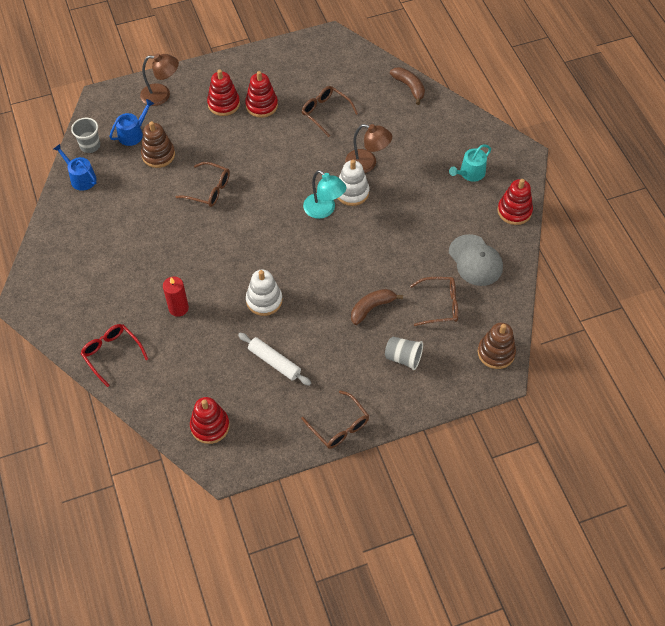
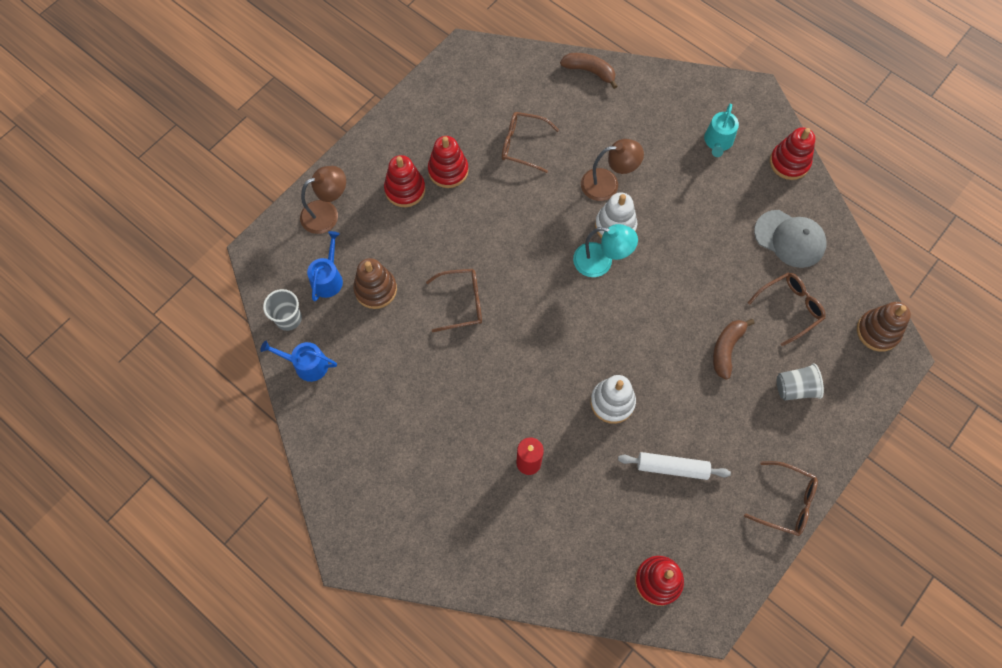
camera: 30 degrees left, 10 degrees up
red glasses [81,324,148,387] -> none

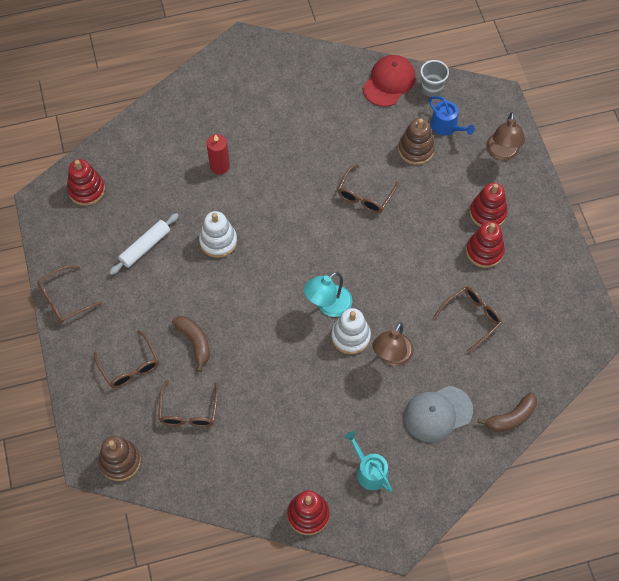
camera: 125 degrees right, 5 degrees down
blue watering can [261,340,337,382] -> red cap [363,55,416,107]
grey cap [754,210,827,268] -> grey cap moved to [404,386,473,442]
grey cup [777,363,824,401] -> brown glasses [94,330,159,388]

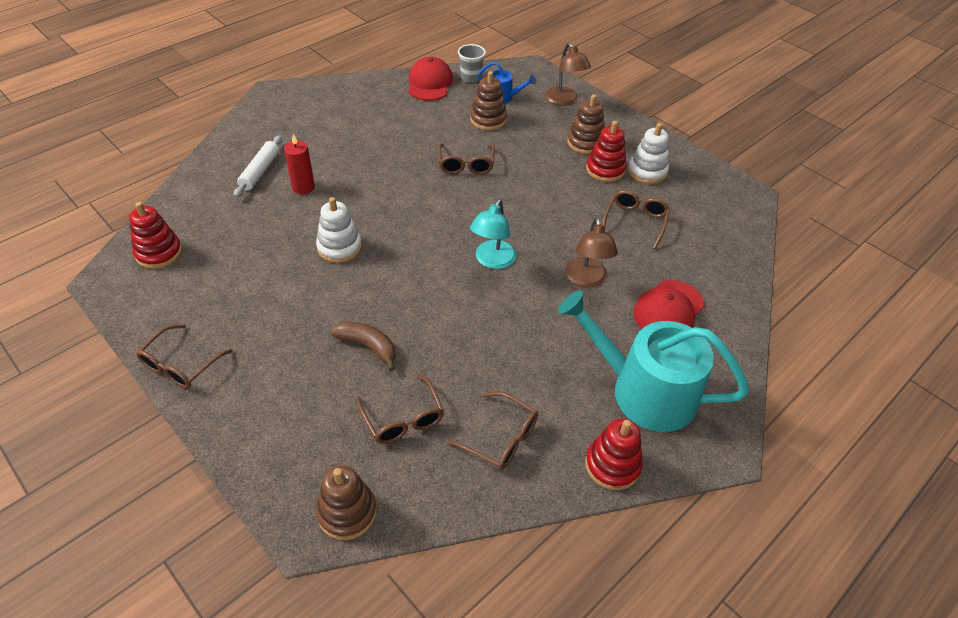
camera: 30 degrees left, 15 degrees down
brown glasses [94,330,159,388] -> brown glasses moved to [447,392,538,470]
white rolling pin [109,213,179,275] -> white rolling pin moved to [234,135,282,198]
white stacking toy [331,308,371,354] -> white stacking toy moved to [628,123,669,184]
turquoise watering can [345,431,392,492] -> turquoise watering can [558,290,749,432], size x2.15
grey cap [404,386,473,442] -> red cap [633,280,705,329]
red stacking toy [469,182,508,227] -> brown stacking toy [567,94,605,154]
brown banana [478,392,537,432] -> none

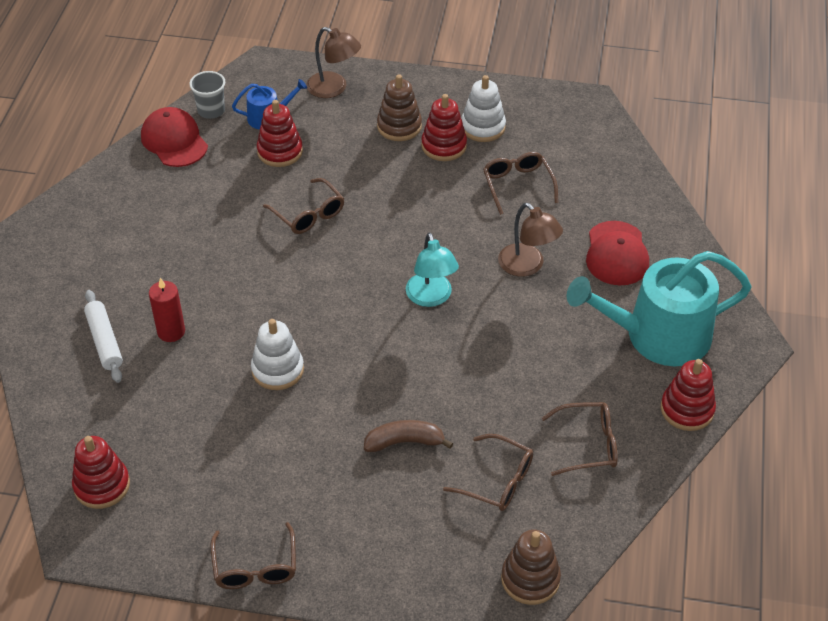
camera: 35 degrees left, 0 degrees up
brown stacking toy [470,71,507,131] -> red stacking toy [257,100,303,167]

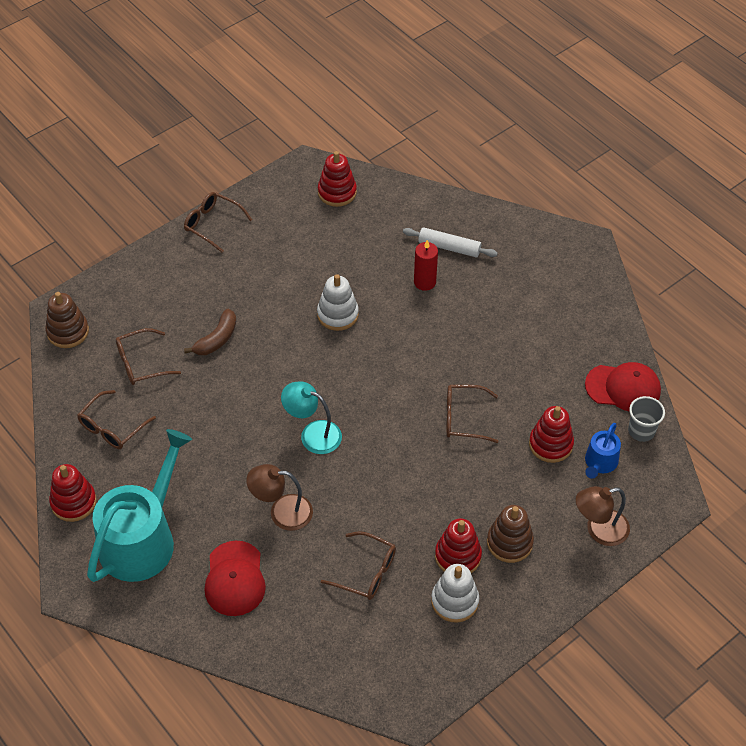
camera: 130 degrees right, 5 degrees up
red cap [586,221,649,285] -> red cap turned 135 degrees counterclockwise [204,541,266,616]

